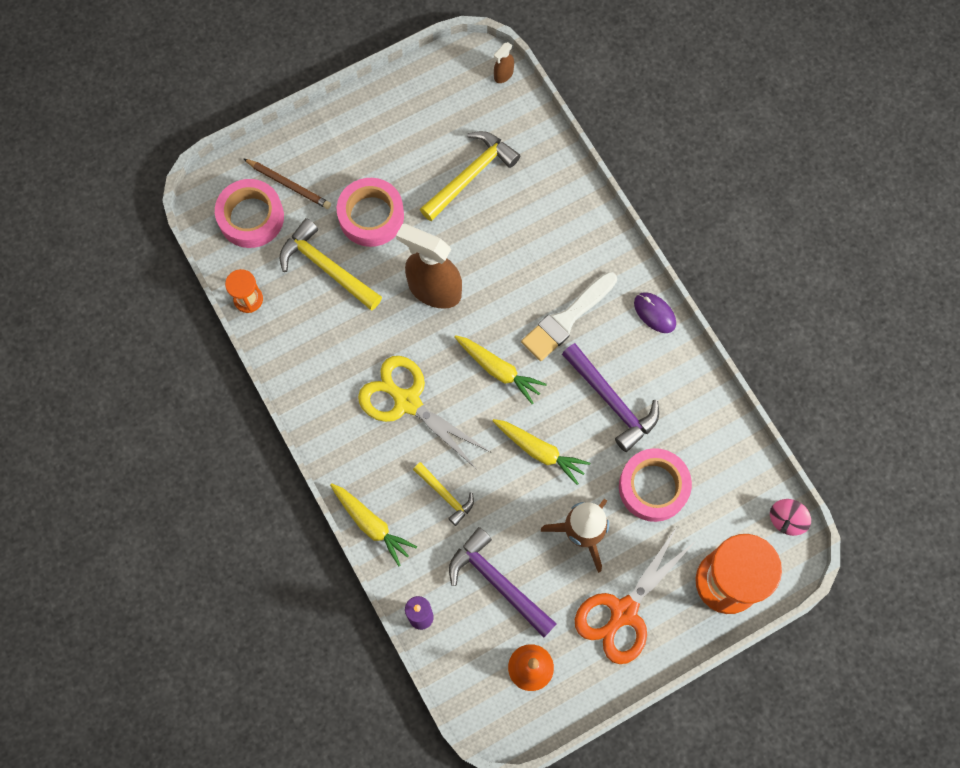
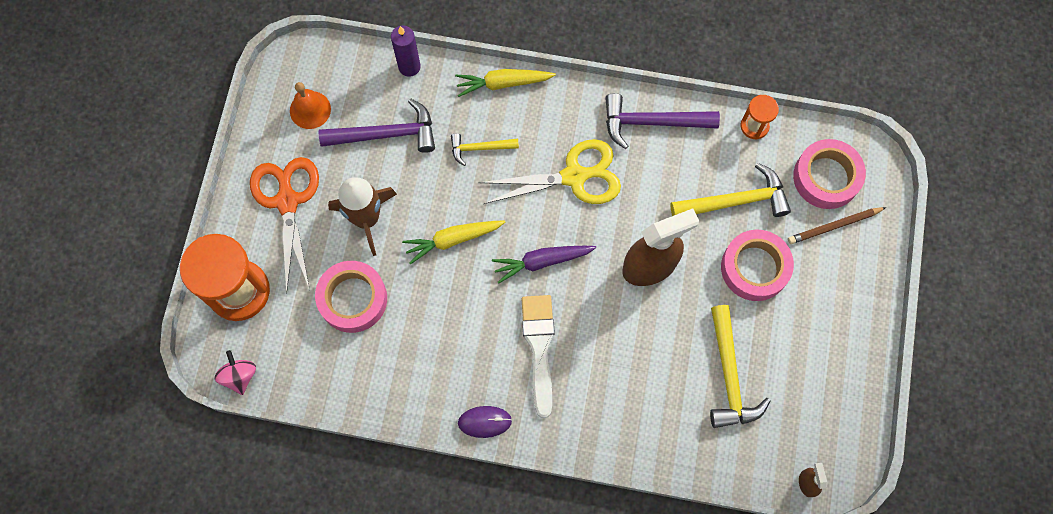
camera: 130 degrees right, 0 degrees up
yellow carrot [454,335,547,404] -> purple carrot [492,246,596,284]
purple hammer [562,343,659,452] -> purple hammer moved to [605,93,720,149]

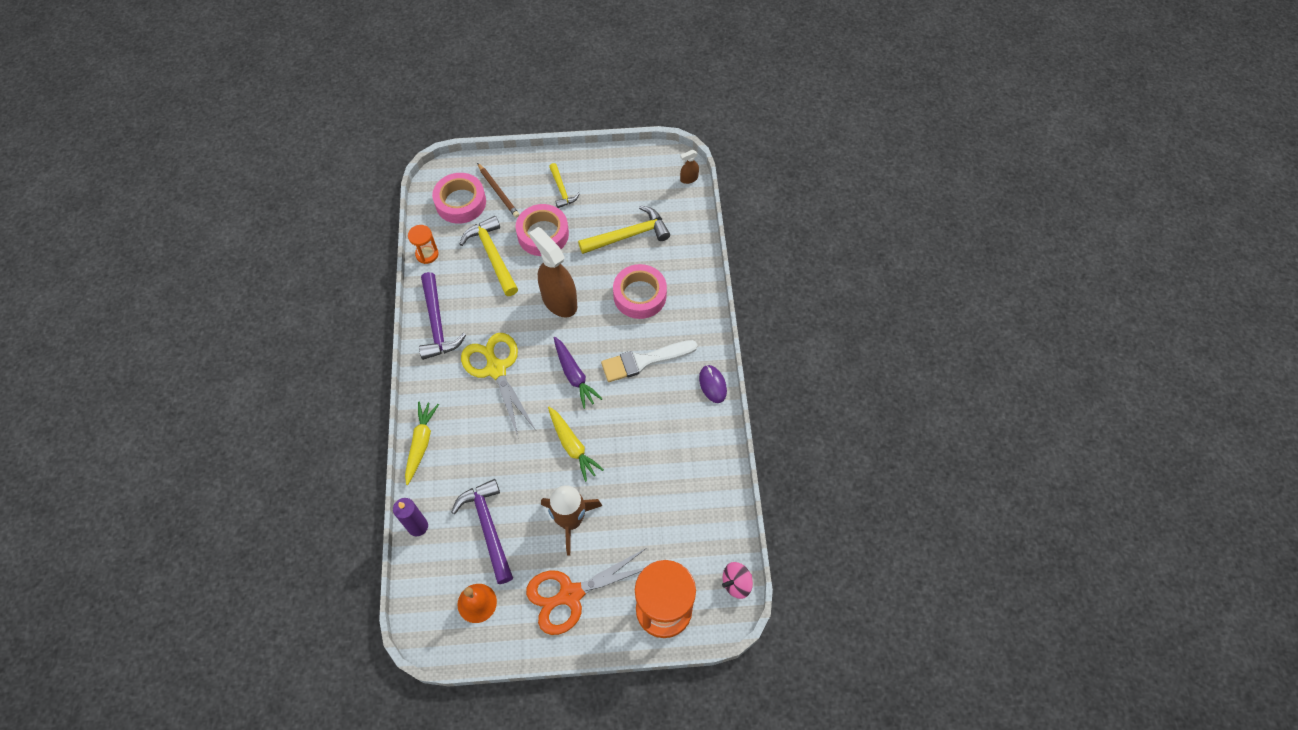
camera: 105 degrees left, 10 degrees down
pink tape [315,261,387,333] -> pink tape moved to [613,264,667,319]
yellow hammer [451,133,519,166] -> yellow hammer moved to [549,163,579,208]
yellow carrot [455,69,556,97] -> yellow carrot turned 150 degrees counterclockwise [405,402,439,485]

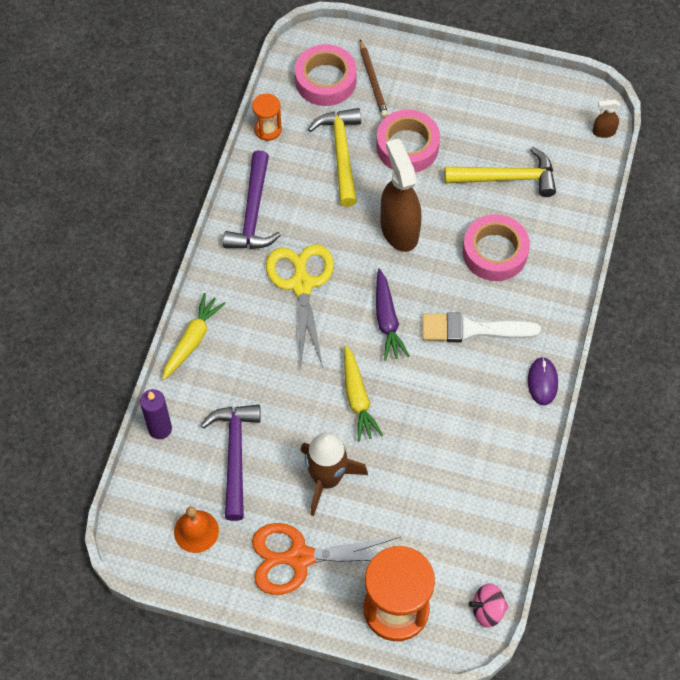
camera: 20 degrees right, 0 degrees up
yellow hammer [549,163,579,208] -> none

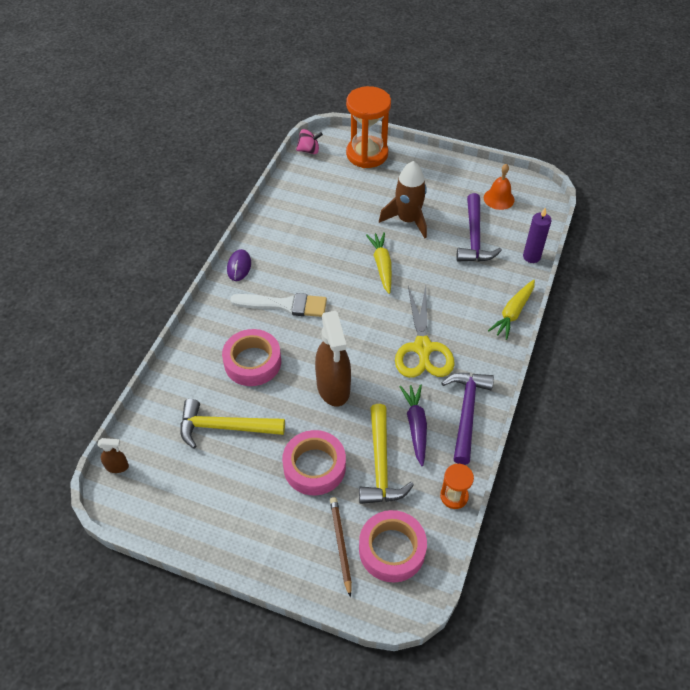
camera: 175 degrees left, 10 degrees down
orange scissors [252,523,400,595] -> none
purple carrot [376,269,409,361] -> purple carrot moved to [400,384,427,466]

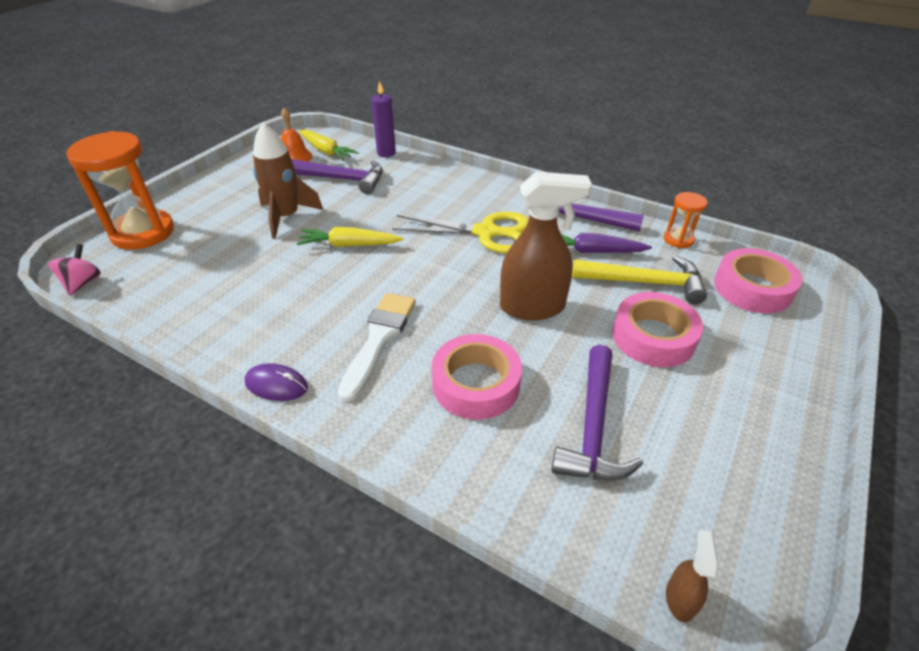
camera: 80 degrees left, 10 degrees down
yellow hammer [180,399,285,449] -> purple hammer [551,345,643,480]
brown pencil [330,497,352,598] -> none
yellow carrot [488,280,535,340] -> yellow carrot moved to [299,130,358,161]

